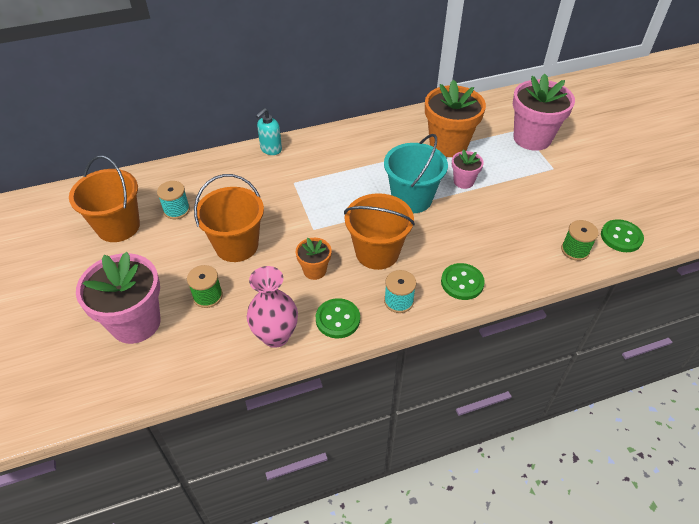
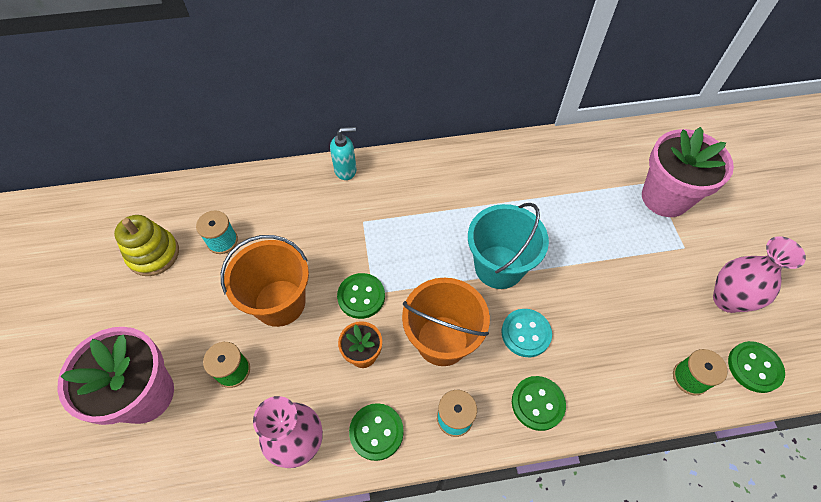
camera: 10 degrees right, 10 degrees up
orange bucket [69,156,140,242] -> yellow stacking toy [114,215,179,276]
turquoise soap dispenser [256,108,282,155] -> turquoise soap dispenser turned 150 degrees counterclockwise [330,127,357,180]
orange flower pot [425,79,486,157] -> none
pink flower pot [452,149,484,189] -> none
none -> green button [337,273,385,319]
none -> turquoise button [501,309,552,357]
none -> pink vase [713,236,806,313]

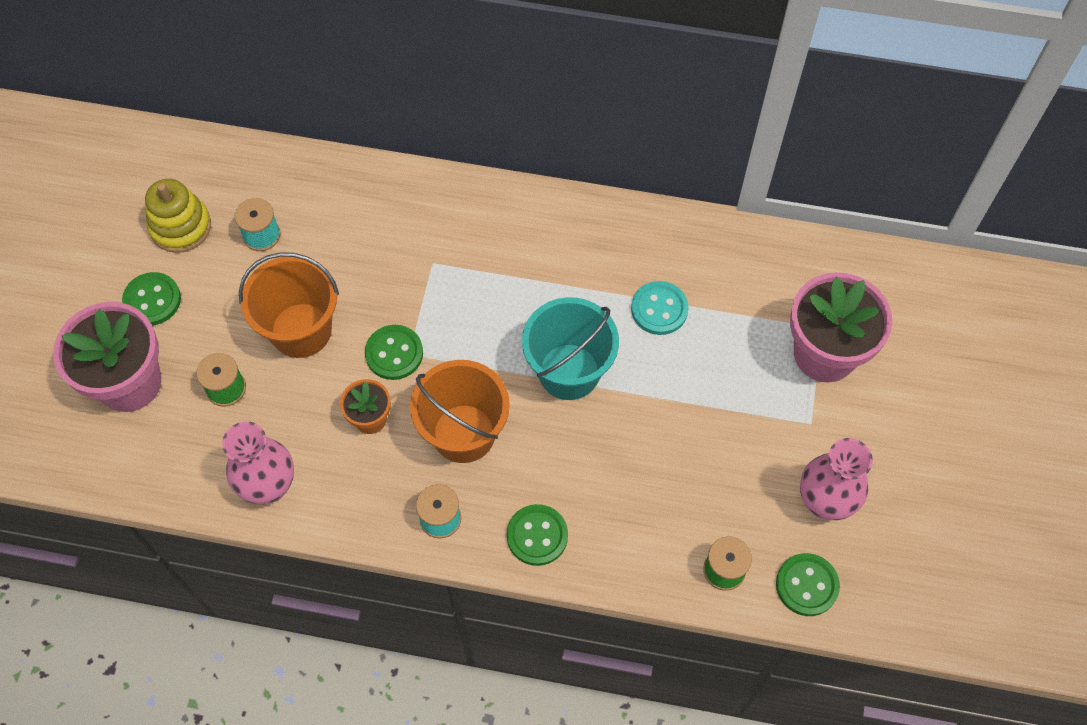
camera: 20 degrees right, 5 degrees up
turquoise soap dispenser [330,127,357,180] -> none
green button [349,403,404,461] -> green button moved to [122,272,181,325]
turquoise button [501,309,552,357] -> turquoise button moved to [631,281,689,335]

